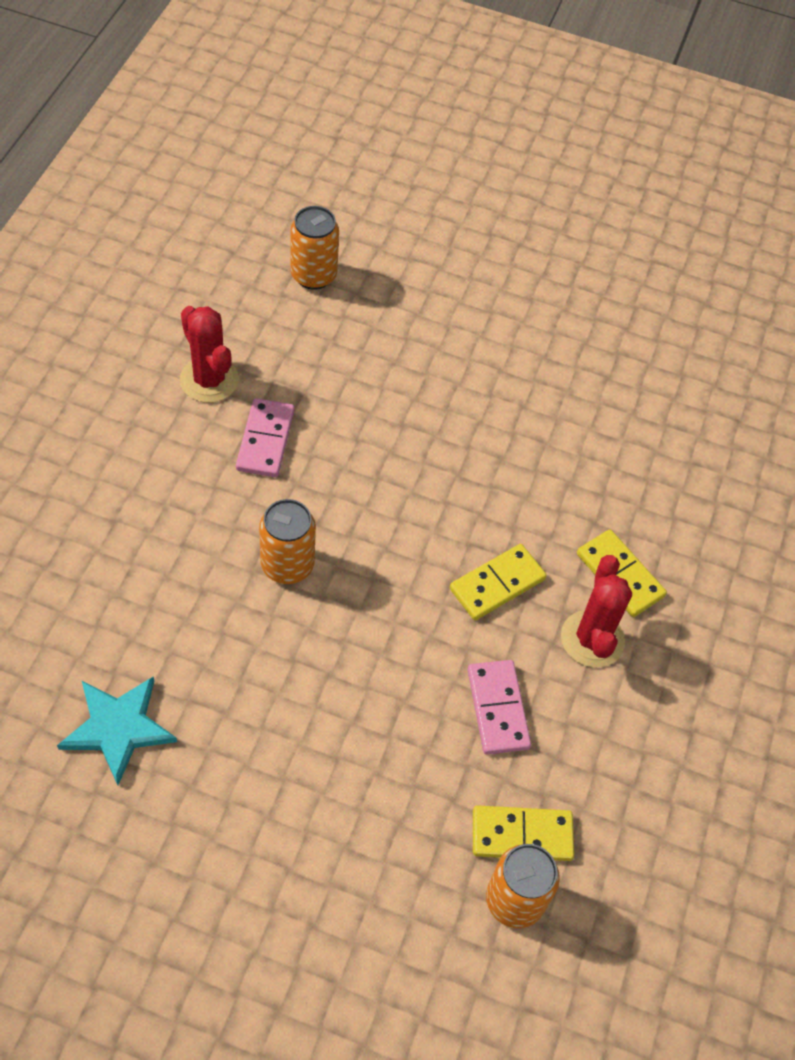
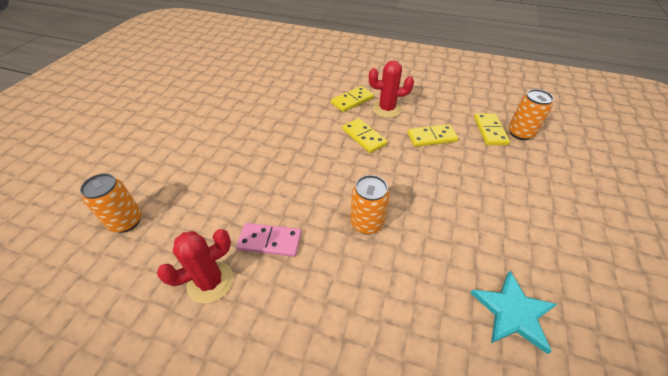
camera: 85 degrees left, 10 degrees down
pink domino [468,660,531,755] -> yellow domino [407,124,458,147]

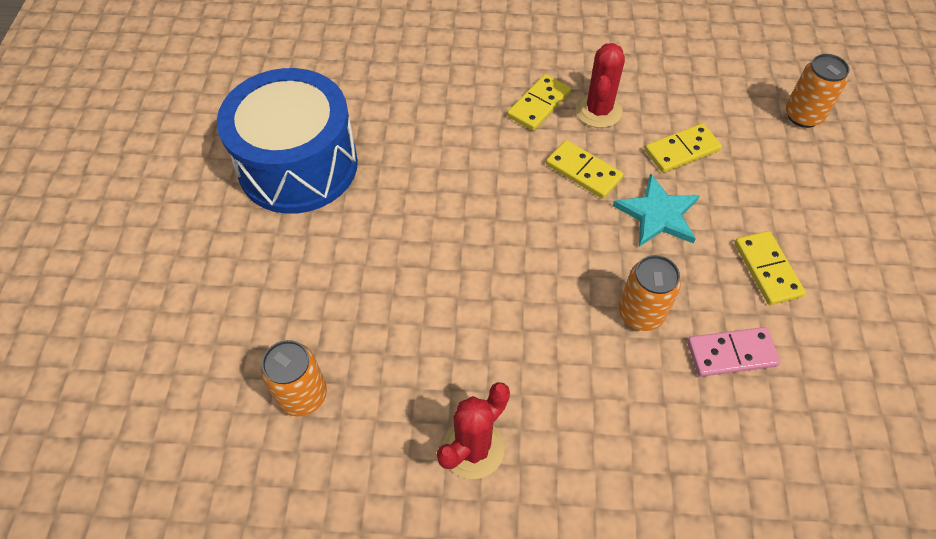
camera: 15 degrees left, 10 degrees up
pink domino [236,223,301,257] -> pink domino moved to [687,327,781,377]
red cactus [369,60,414,118] -> red cactus turned 60 degrees counterclockwise [575,43,625,128]
turquoise star [471,271,557,354] -> turquoise star moved to [613,173,700,247]
yellow domino [474,114,510,145] -> yellow domino moved to [735,231,806,305]
none -> blue drum [217,68,358,214]

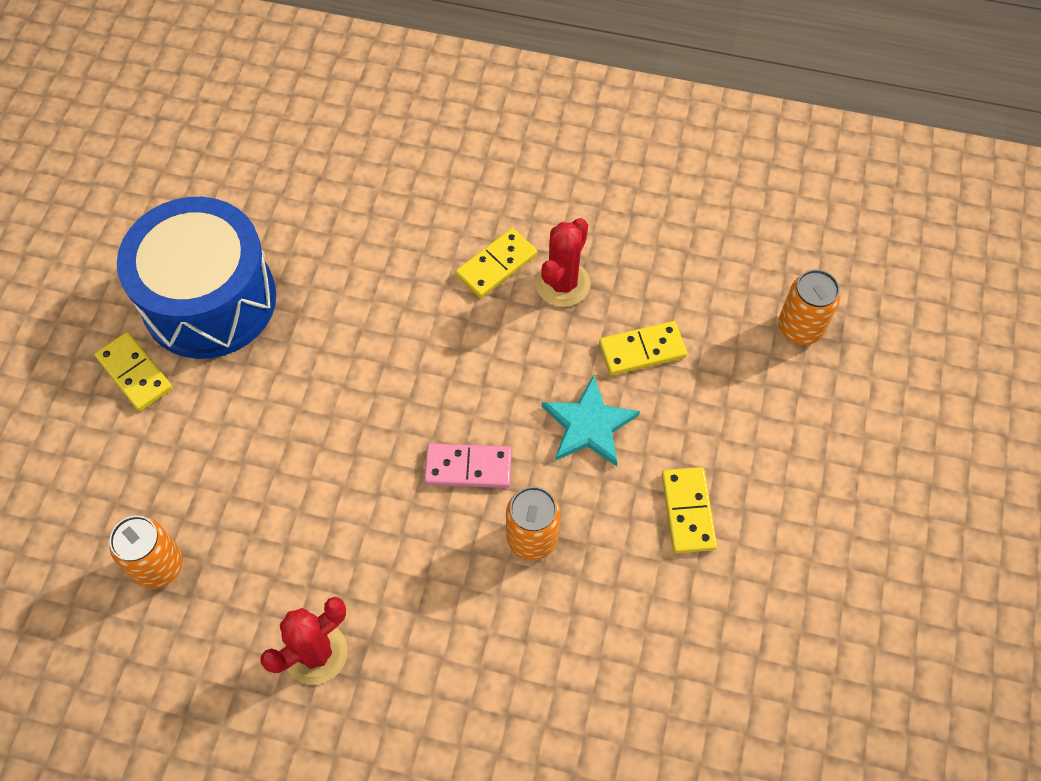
camera: 10 degrees right, 5 degrees up
yellow domino [546,140,623,199] -> yellow domino moved to [94,332,173,411]
pink domino [687,327,781,377] -> pink domino moved to [424,443,512,488]

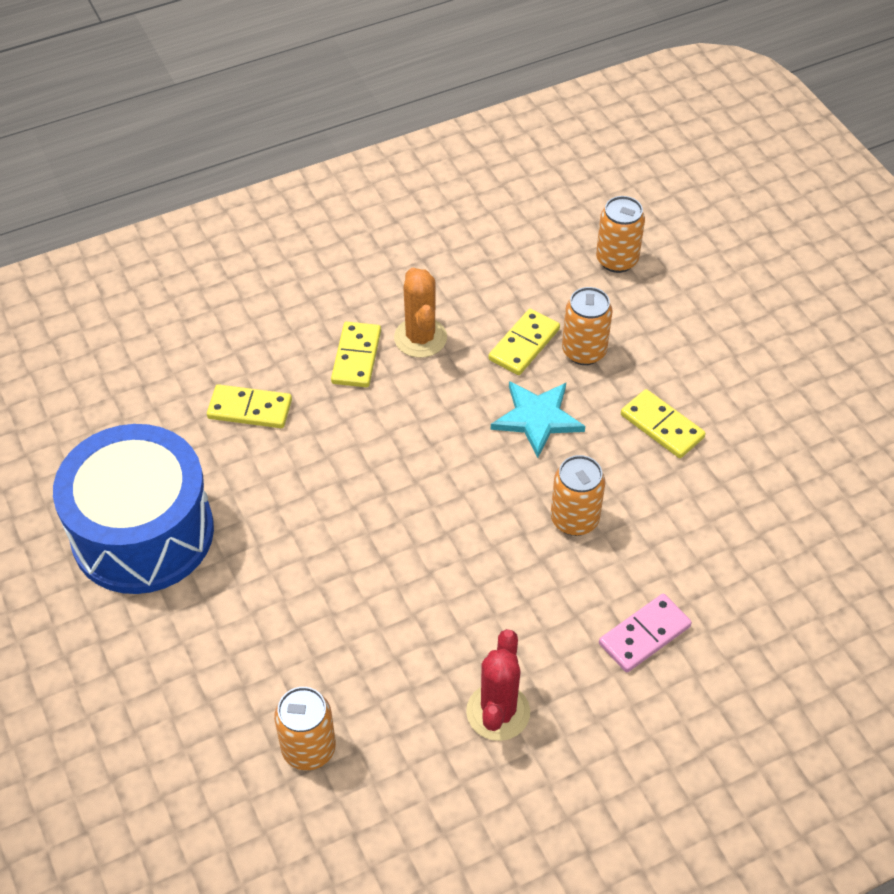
camera: 40 degrees left, 10 degrees down
yellow domino [94,332,173,411] -> yellow domino moved to [207,384,292,428]
pink domino [424,443,512,488] -> pink domino moved to [599,594,692,672]
red cactus [536,218,591,307] -> orange cactus [394,267,447,358]
none -> orange can [562,287,613,365]

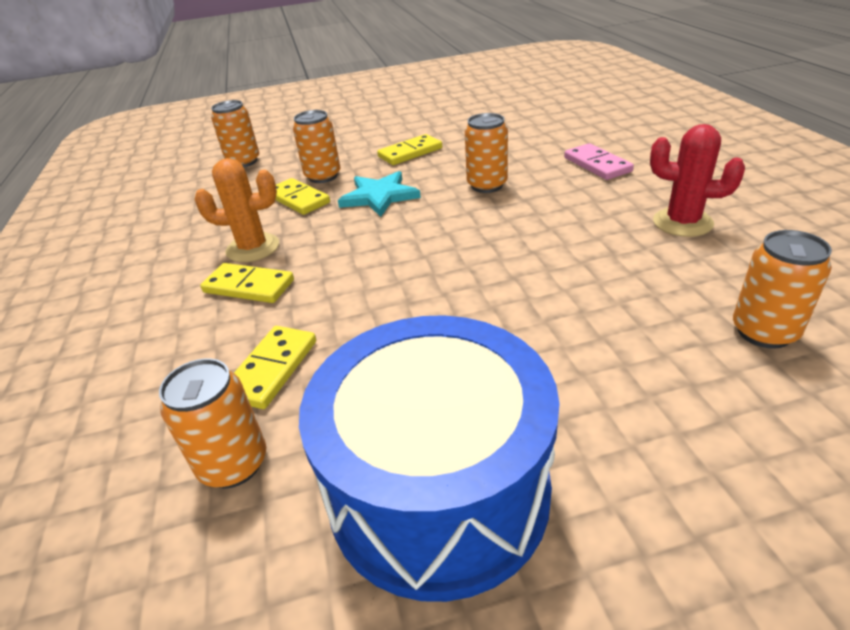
camera: 75 degrees left, 15 degrees down
none -> orange can [159,358,266,488]

